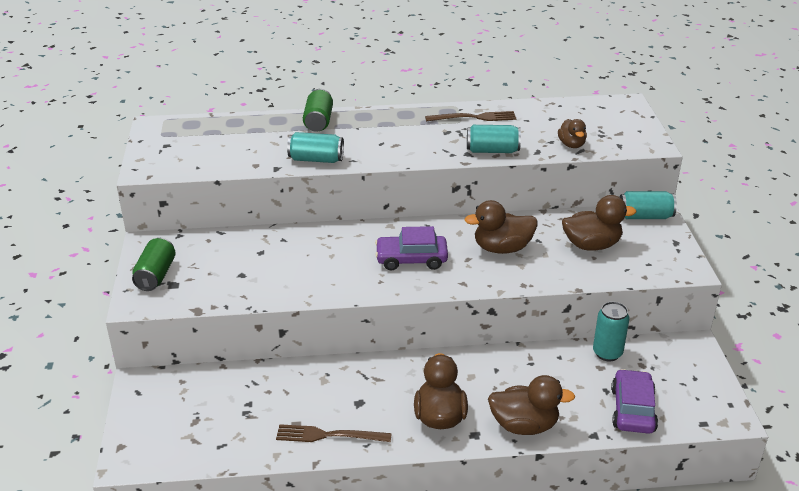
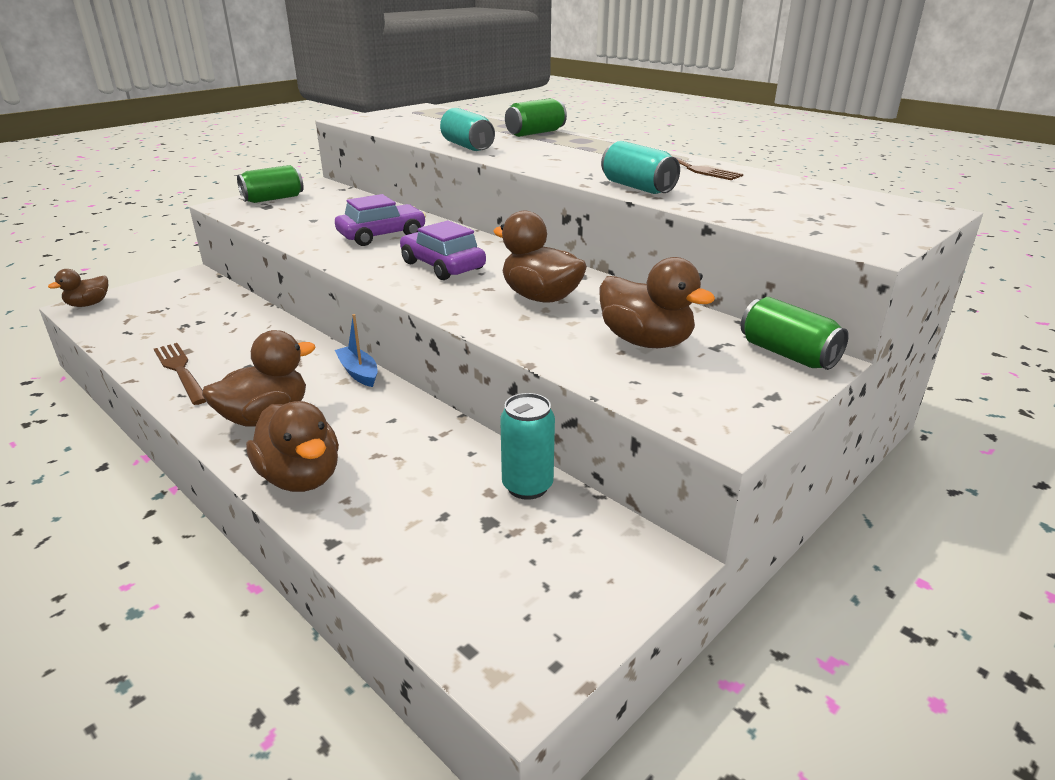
camera: 50 degrees right, 5 degrees down
brown duck [558,119,587,148] -> brown duck moved to [48,269,108,307]
purple car [611,369,658,434] -> purple car moved to [335,194,426,246]
turquoise can [620,191,677,219] -> green can [741,297,849,370]
none -> blue boat [335,314,378,387]

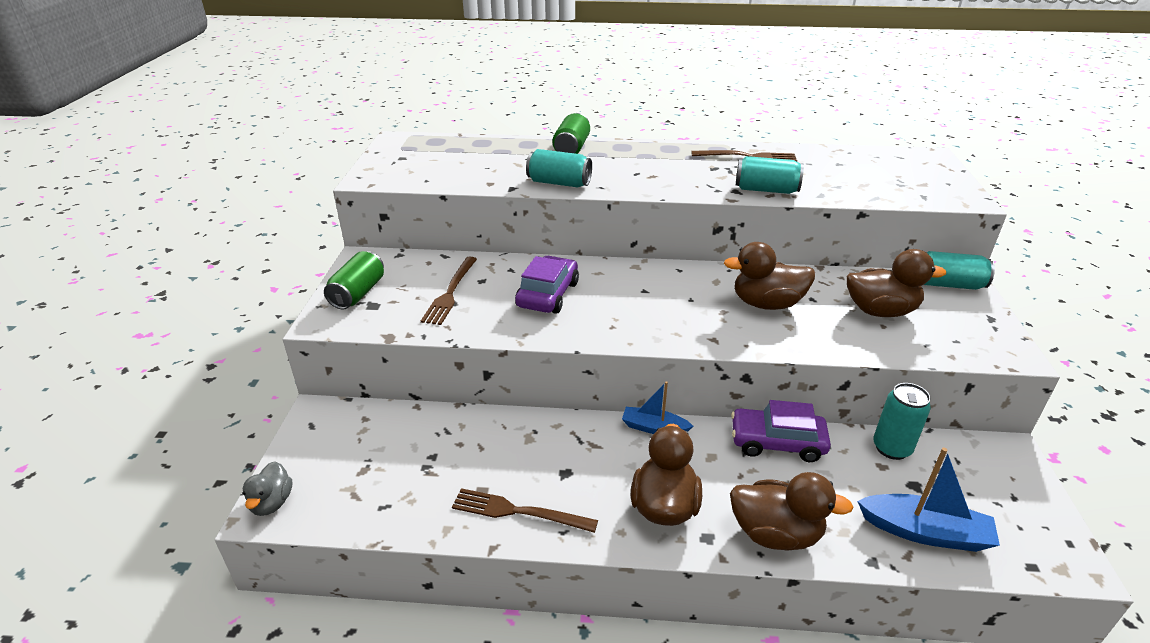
camera: 40 degrees left, 5 degrees up
brown duck [48,269,108,307] -> grey duck [243,461,292,516]
purple car [400,221,486,280] -> purple car moved to [731,400,831,462]
green can [741,297,849,370] -> turquoise can [924,251,995,290]
none -> brown fork [421,257,477,325]
none -> blue boat [857,448,1000,552]

